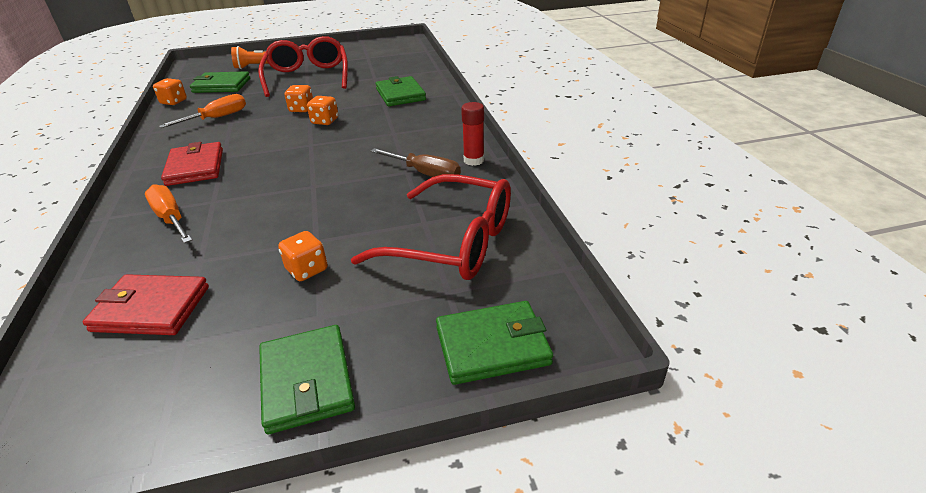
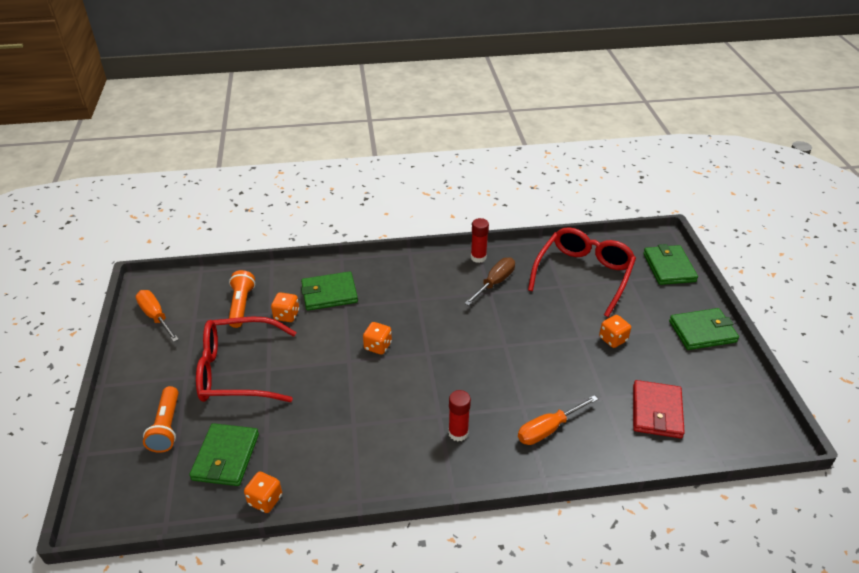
camera: 85 degrees left, 5 degrees up
orange screwdriver [159,94,246,128] -> orange screwdriver moved to [136,290,179,342]
red wallet [161,142,223,186] -> red glue stick [448,390,471,441]
orange dice [285,85,313,112] -> orange dice moved to [271,292,299,322]
none -> orange flashlight [229,270,255,328]

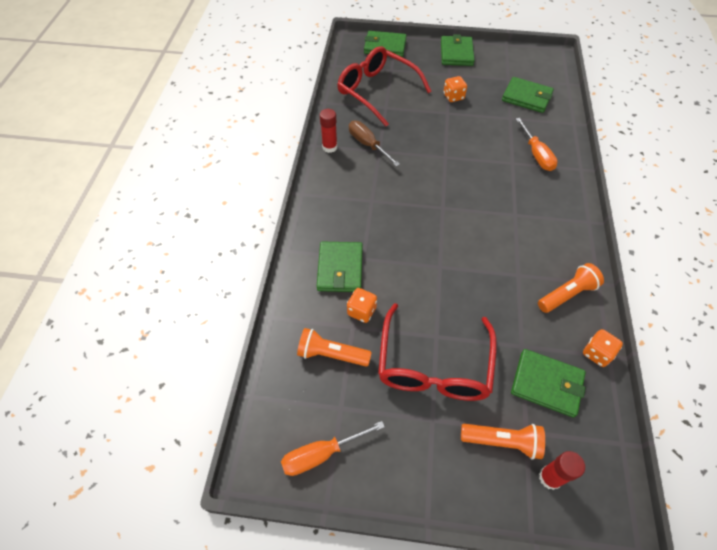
camera: 75 degrees left, 15 degrees up
orange dice [363,322,392,355] -> none
red glue stick [448,390,471,441] -> red glue stick moved to [539,451,585,490]
red wallet [633,380,685,438] -> green wallet [502,77,554,113]
none -> orange flashlight [538,263,604,313]

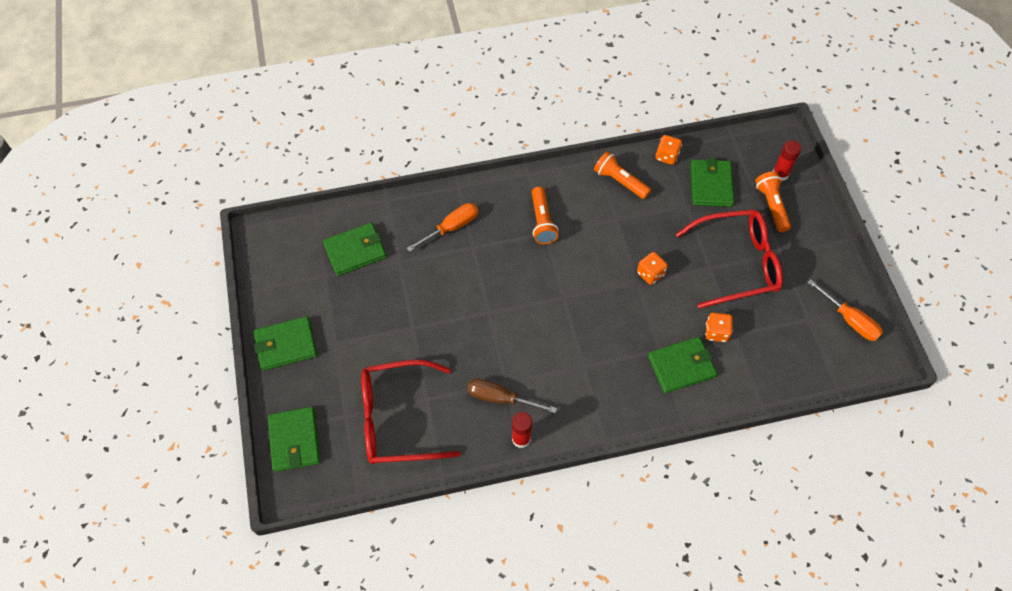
camera: 110 degrees left, 5 degrees up
orange flashlight [297,328,372,367] -> orange flashlight moved to [532,187,559,244]
red glasses [337,46,432,126] -> red glasses turned 60 degrees clockwise [361,360,460,464]
brown screwdriver [349,121,400,167] -> brown screwdriver turned 75 degrees clockwise [468,379,557,414]
orange dice [443,76,467,102] -> orange dice moved to [637,252,668,285]
green wallet [502,77,554,113] -> green wallet turned 60 degrees clockwise [323,223,386,276]

